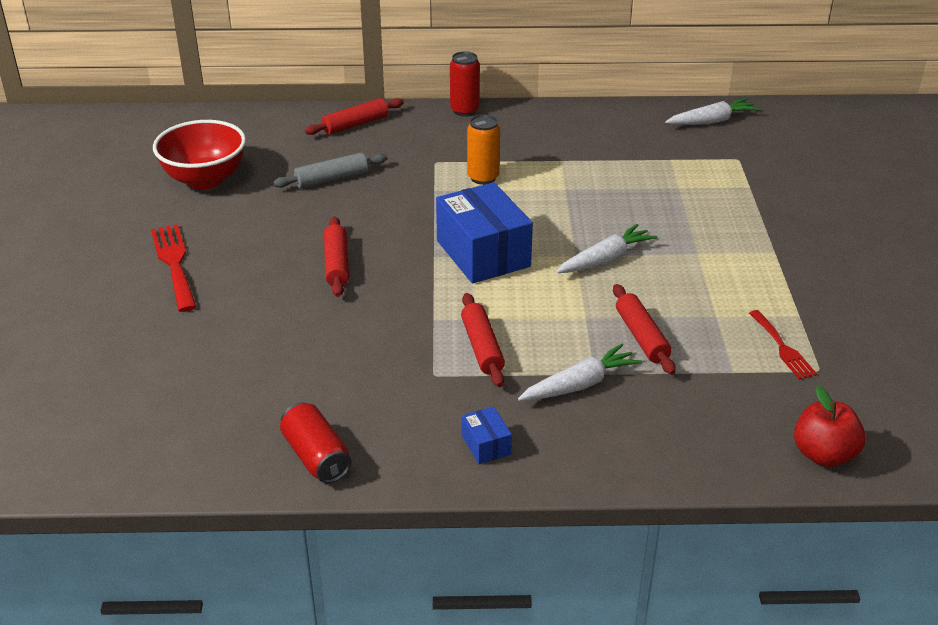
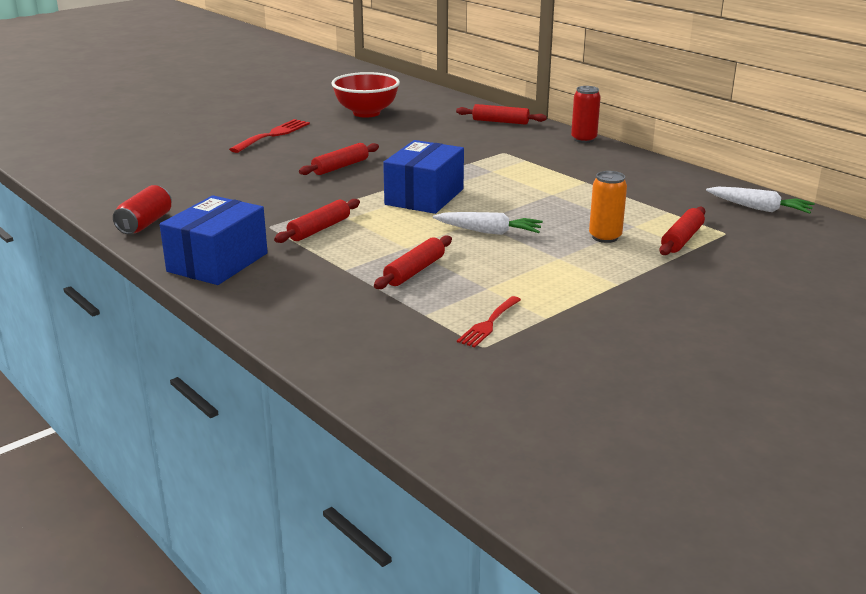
camera: 50 degrees right, 10 degrees down
grey rolling pin [273,153,387,188] -> none
blue box [462,406,512,464] -> blue box [160,195,268,285], size x2.26
orange can [467,115,500,185] -> orange can moved to [589,171,627,243]
white carrot [518,343,642,401] -> none
red apple [794,386,866,467] -> none
none -> red rolling pin [659,207,705,255]

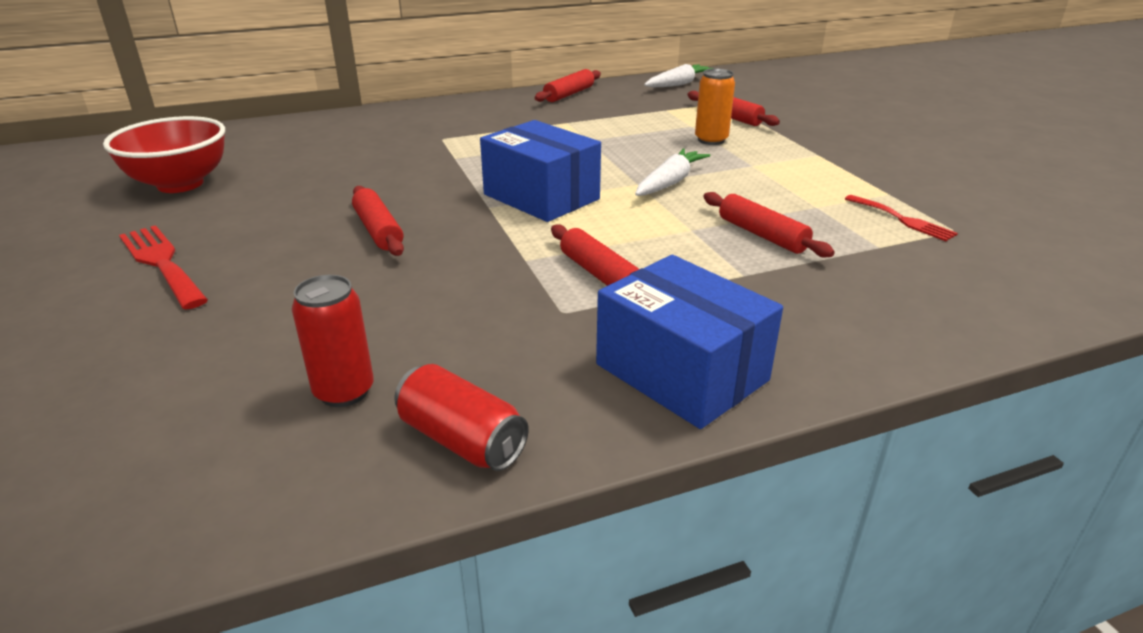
camera: 70 degrees left, 5 degrees up
red rolling pin [456,104,547,125] -> red rolling pin moved to [534,69,601,102]
red can [571,86,601,143] -> red can moved to [292,275,374,407]

